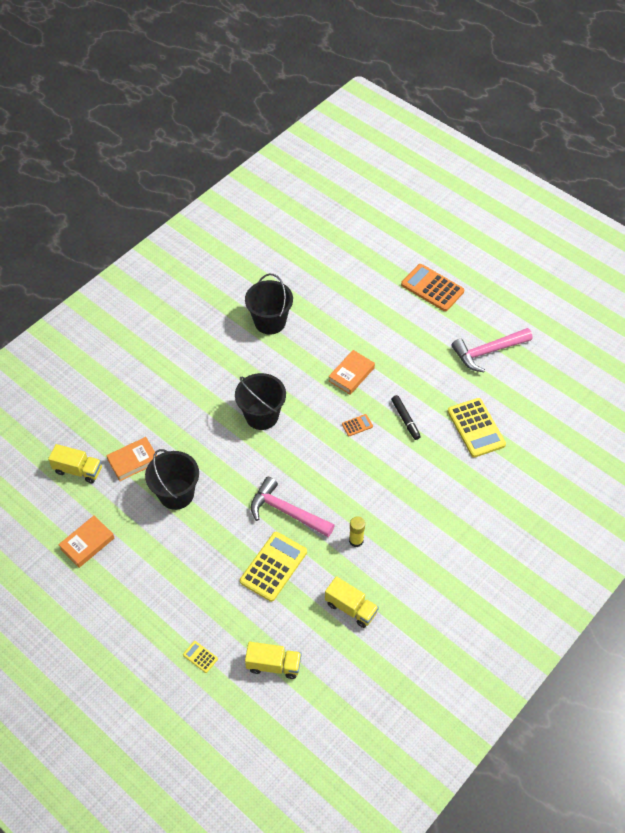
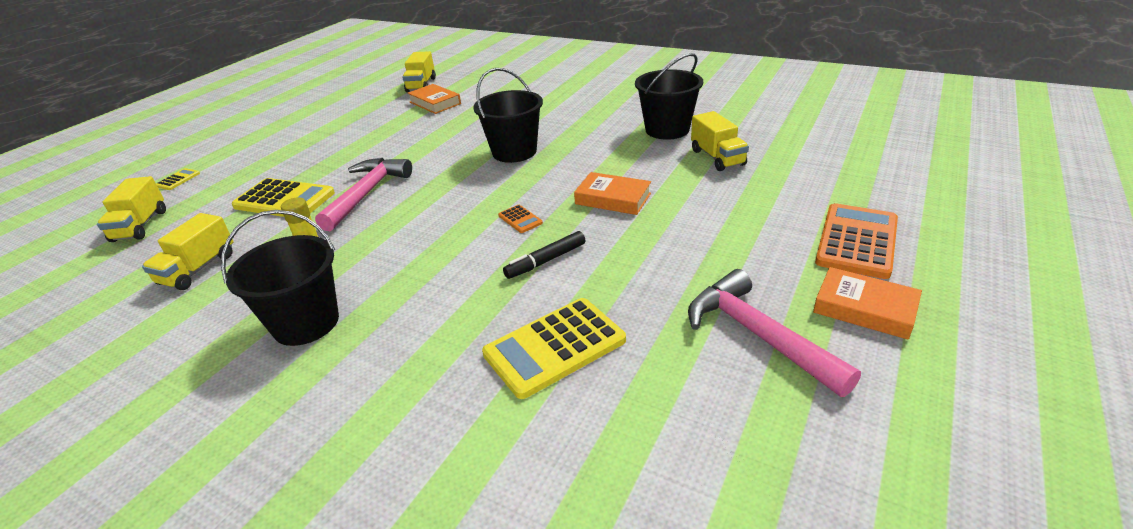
camera: 80 degrees right, 20 degrees down
orange book [58,516,114,568] -> orange book moved to [813,267,922,340]
black bucket [145,449,199,510] -> black bucket moved to [221,210,339,346]
none -> yellow truck [691,111,749,171]

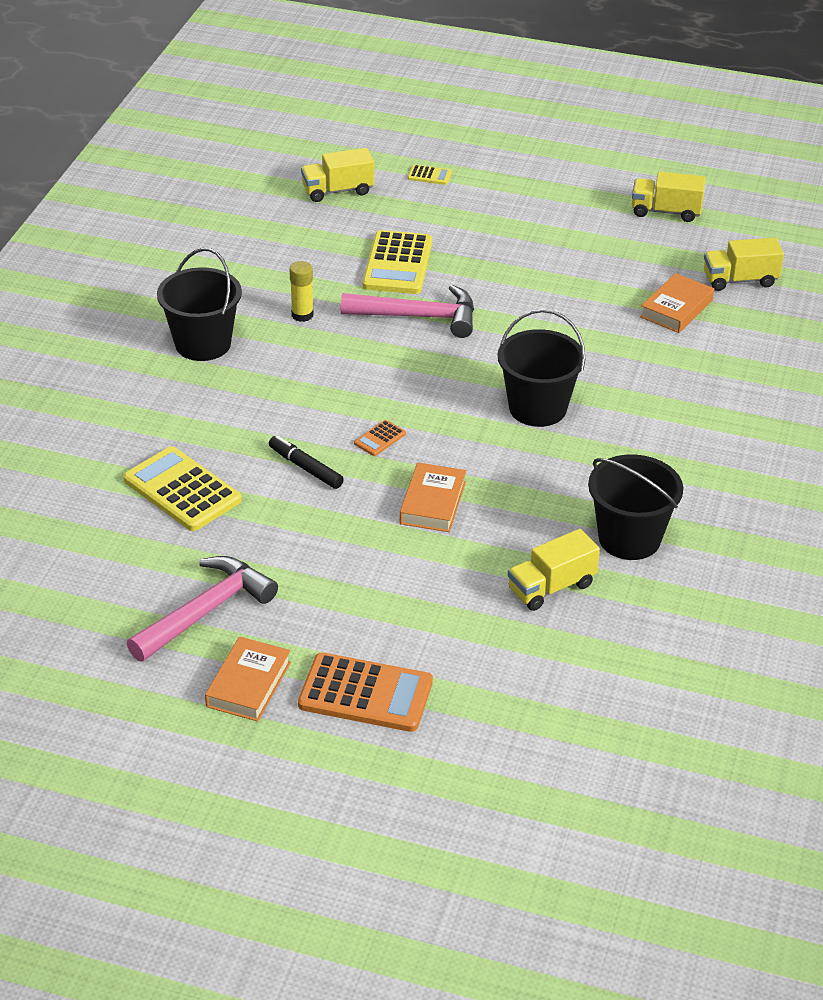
camera: 75 degrees right, 5 degrees up
yellow truck [142,213,233,290] -> yellow truck moved to [632,172,706,222]

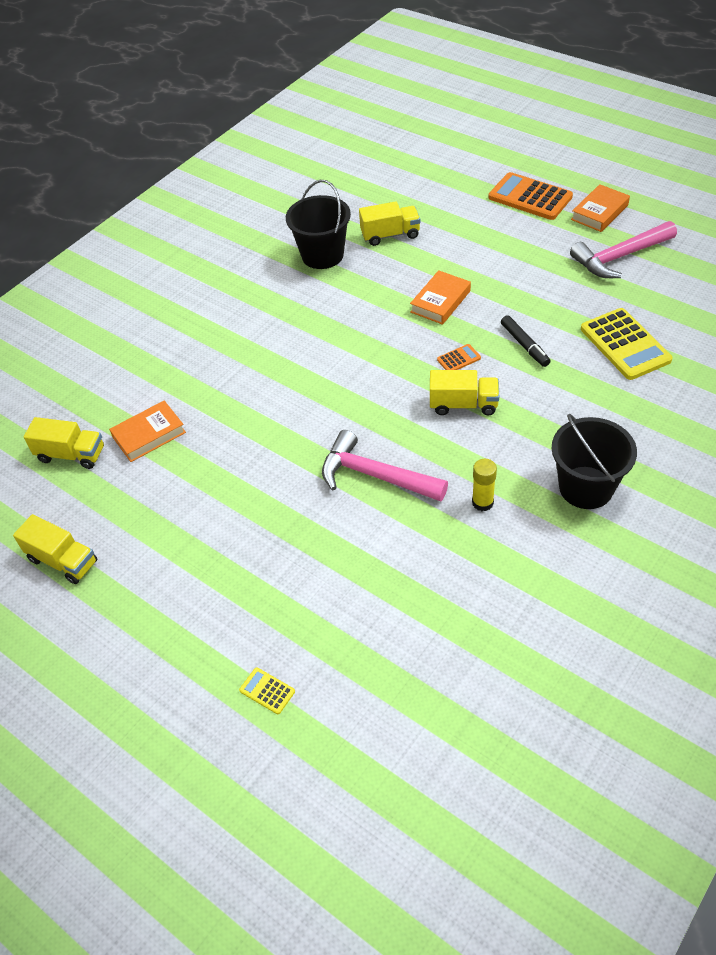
camera: 155 degrees left, 10 degrees up
yellow truck [301,148,374,202] -> yellow truck moved to [430,370,499,416]
yellow calculator [363,230,432,294] -> none
black bucket [498,309,585,427] -> none

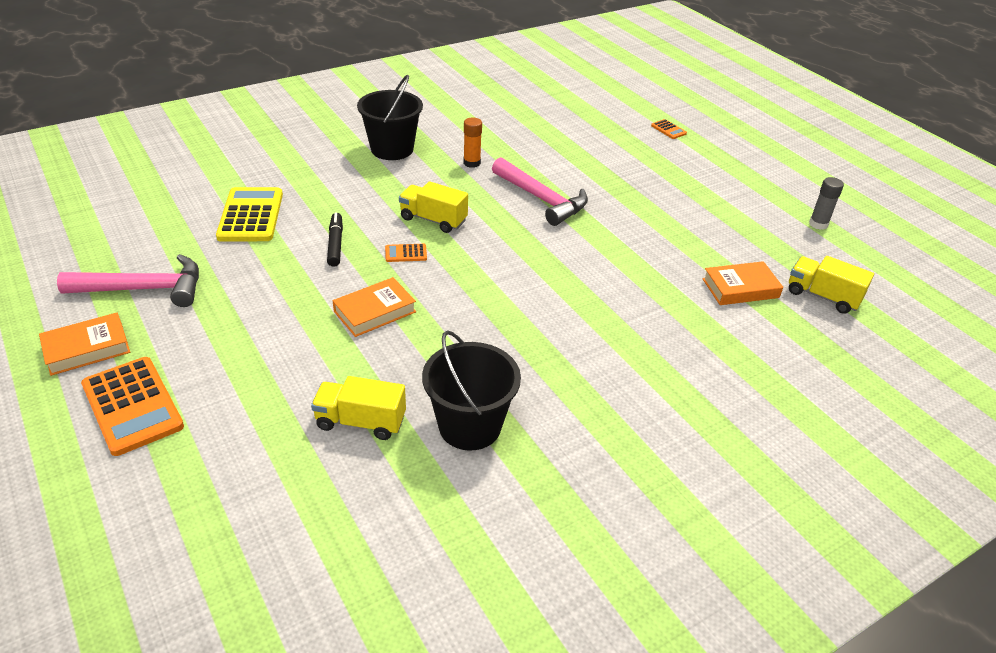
camera: 165 degrees left, 10 degrees down
yellow truck [13,514,97,584] -> grey glue stick [809,177,844,230]
yellow calculator [239,668,295,714] -> orange calculator [651,119,687,139]
yellow glue stick [472,459,497,511] -> orange glue stick [464,117,482,168]

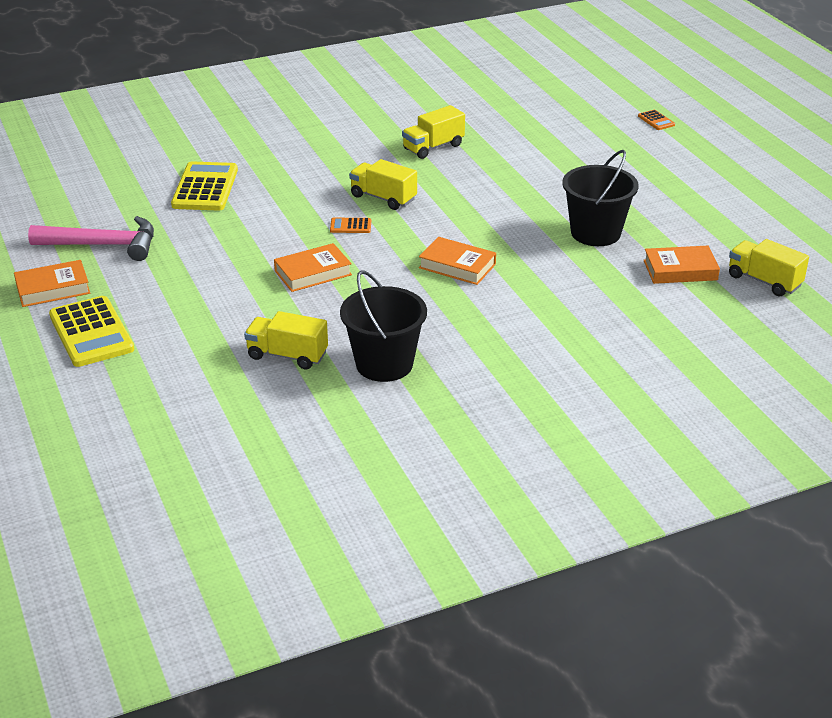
camera: 10 degrees right, 5 degrees down
orange calculator [81,357,184,456] -> yellow calculator [49,296,135,367]
black marker [327,212,343,267] -> none
black bucket [357,74,423,160] -> black bucket moved to [562,150,639,246]
orange glue stick [464,117,482,168] -> yellow truck [402,105,465,159]
pink hammer [492,157,588,226] -> none
grey glue stick [809,177,844,230] -> none
none -> orange book [419,237,496,285]

